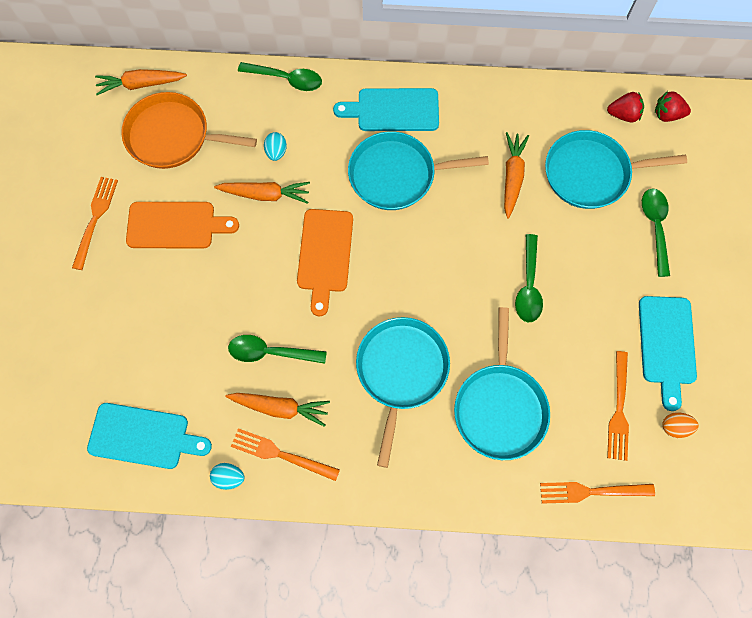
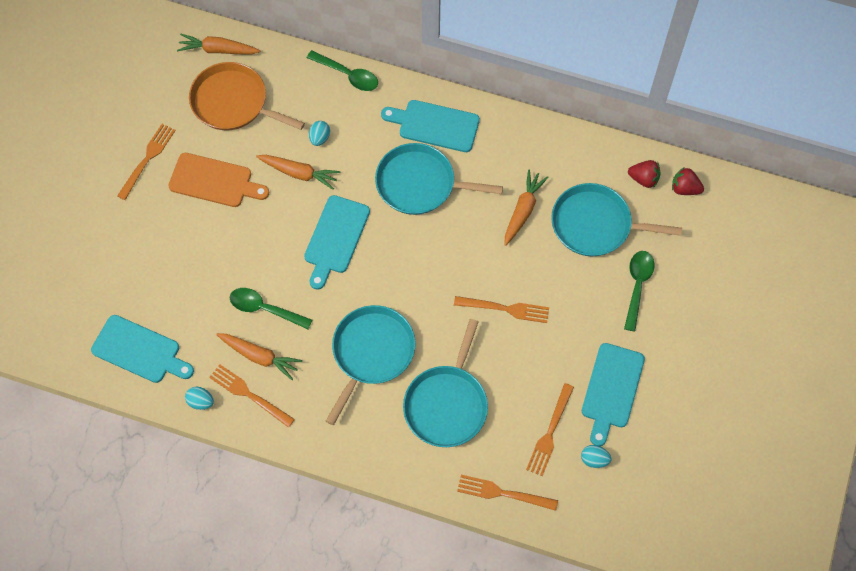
camera: 15 degrees right, 5 degrees down
orange cutting board [297,209,353,316] -> turquoise cutting board [304,195,370,290]
green spoon [515,234,543,322] -> orange fork [454,296,549,323]
orange egg [662,412,699,438] -> turquoise egg [581,445,611,468]

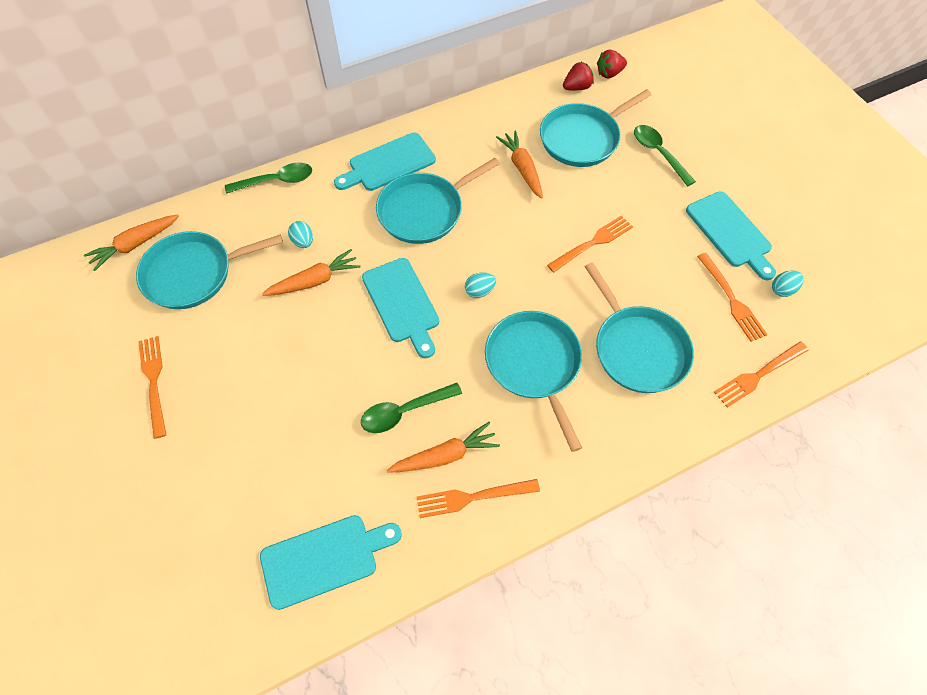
camera: 45 degrees left, 5 degrees down
orange cutting board [168,153,269,207] -> none
turquoise egg [185,387,214,410] -> turquoise egg moved to [465,272,496,298]
orange pan [189,62,305,130] -> turquoise pan [136,231,283,309]

